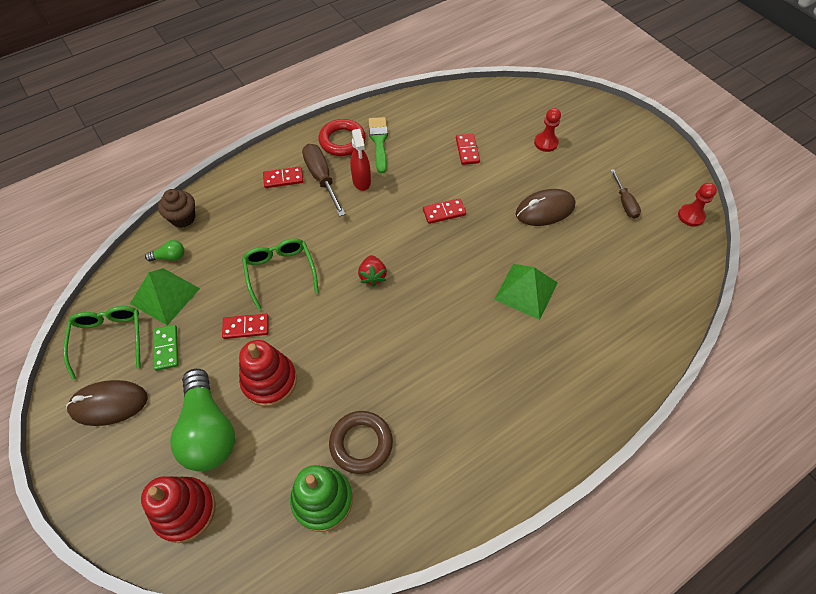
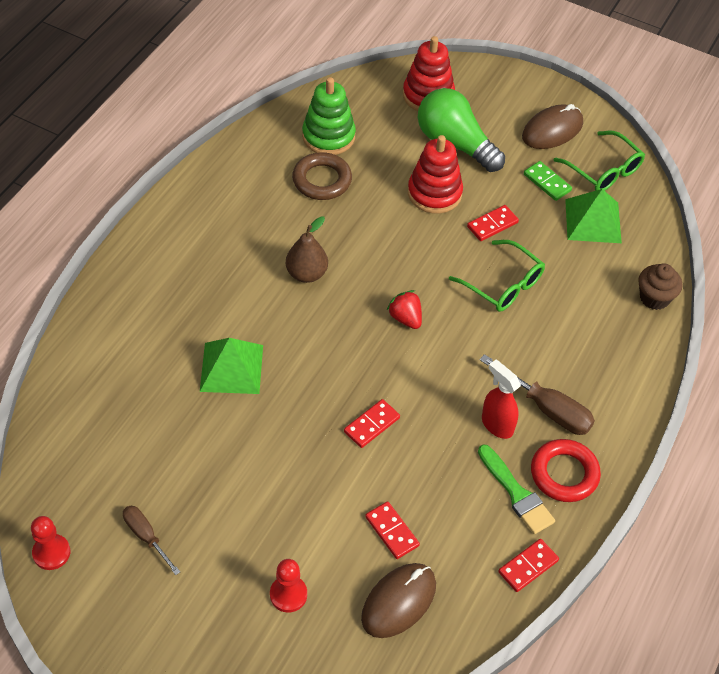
camera: 150 degrees right, 5 degrees down
green light bulb [145,240,184,261] -> none
red domino [263,166,303,188] -> red domino moved to [498,539,559,592]
brown mouse [516,189,575,226] -> brown mouse moved to [361,563,436,638]
none -> brown pear [286,216,328,283]

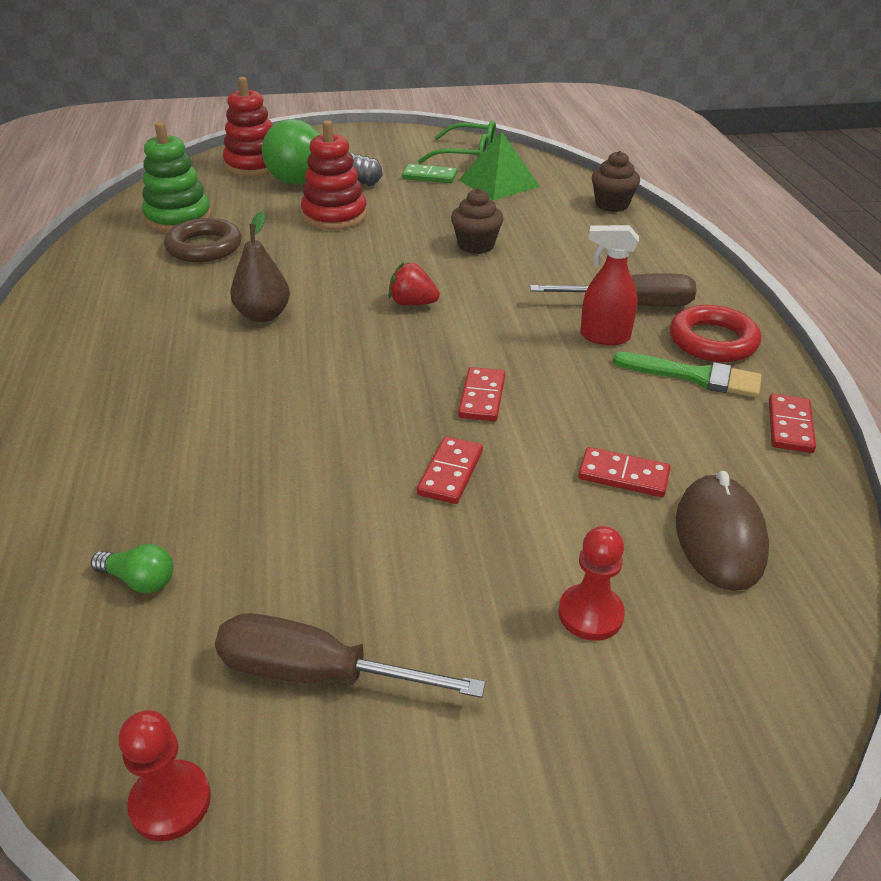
camera: 35 degrees left, 15 degrees down
brown screwdriver [123,506,180,575] -> brown screwdriver [215,613,485,698], size x1.58
green pyramid [200,338,263,394] -> none
green glasses [449,240,545,312] -> brown cupcake [451,188,504,254]
red domino [467,205,519,241] -> red domino moved to [417,436,483,504]
brown mouse [522,104,583,149] -> none
none -> green light bulb [91,544,173,593]

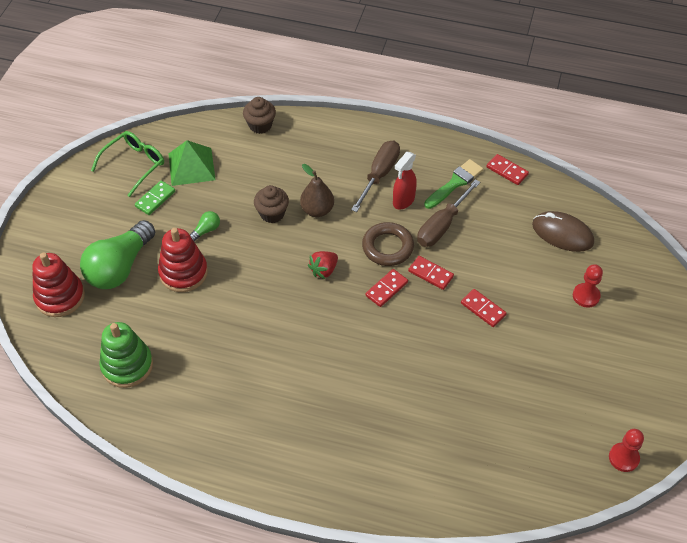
camera: 65 degrees left, 15 degrees up
green light bulb [91,544,173,593] -> green light bulb moved to [190,211,220,242]
brown ring [164,218,242,262] -> brown ring moved to [362,222,414,266]
brown screwdriver [215,613,485,698] -> brown screwdriver moved to [417,179,480,247]
brown pear [230,211,290,322] -> brown pear moved to [300,164,334,217]
red domino [578,447,671,497] -> red domino moved to [365,269,408,307]
red ring [670,305,761,362] -> none

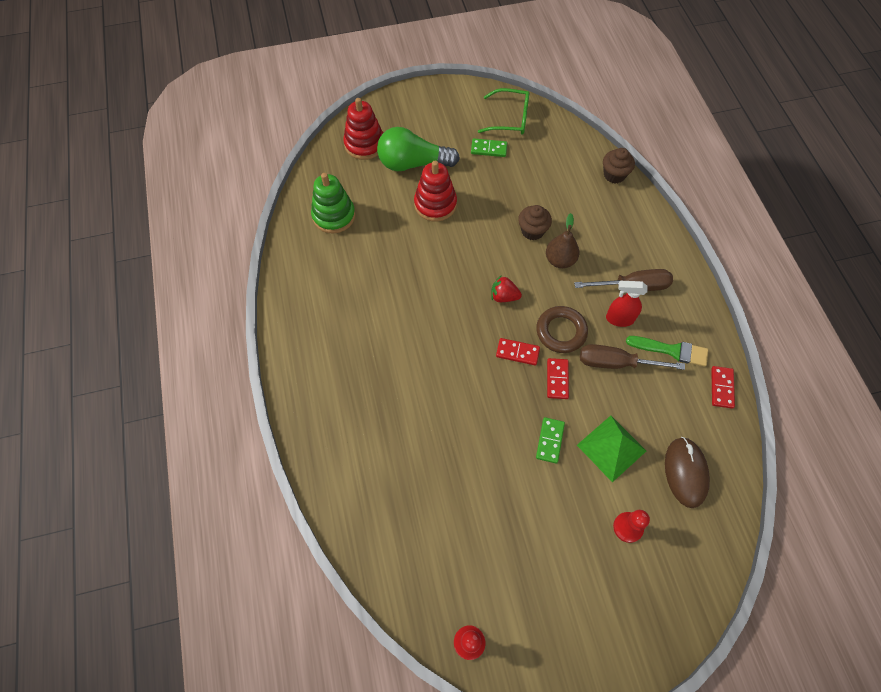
camera: 60 degrees right, 10 degrees up
green pyramid [169,140,216,186] -> green pyramid moved to [577,416,646,482]
green light bulb [190,211,220,242] -> none
red domino [461,289,507,327] -> green domino [536,417,565,464]

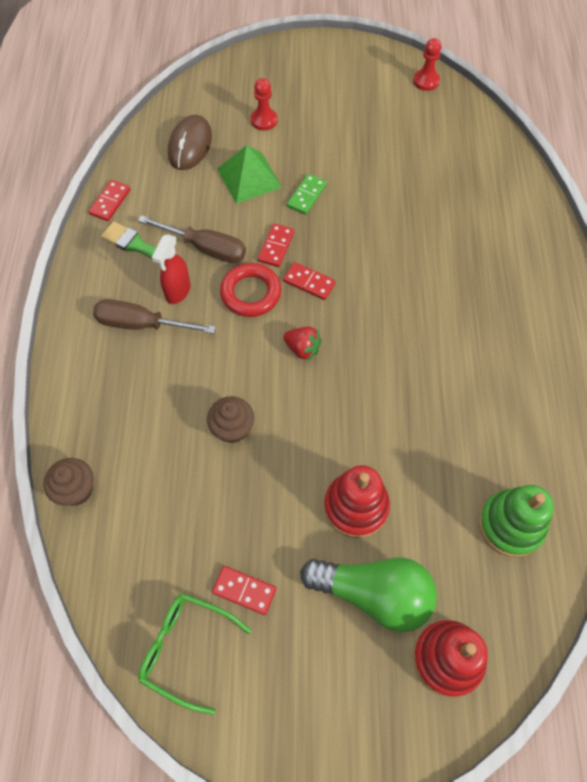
camera: 165 degrees left, 0 degrees up
green domino [471,138,507,157] -> red domino [212,566,276,615]
brown ring [536,306,588,353] -> red ring [220,263,281,317]
brown pear [546,213,579,268] -> none
red spray bottle [606,281,648,327] -> red spray bottle turned 90 degrees clockwise [152,234,191,304]

